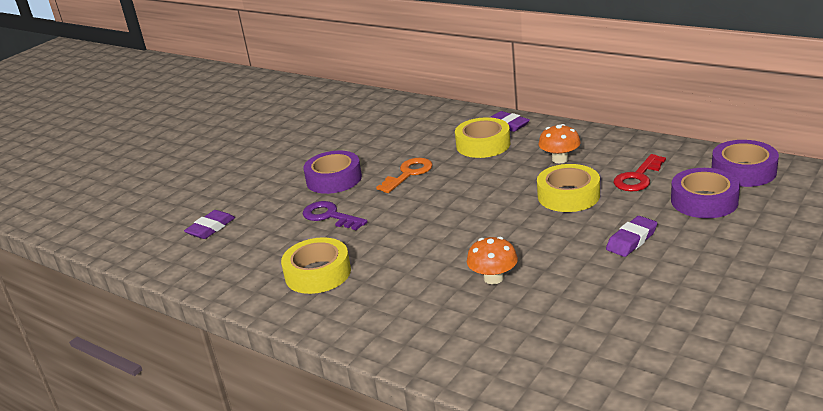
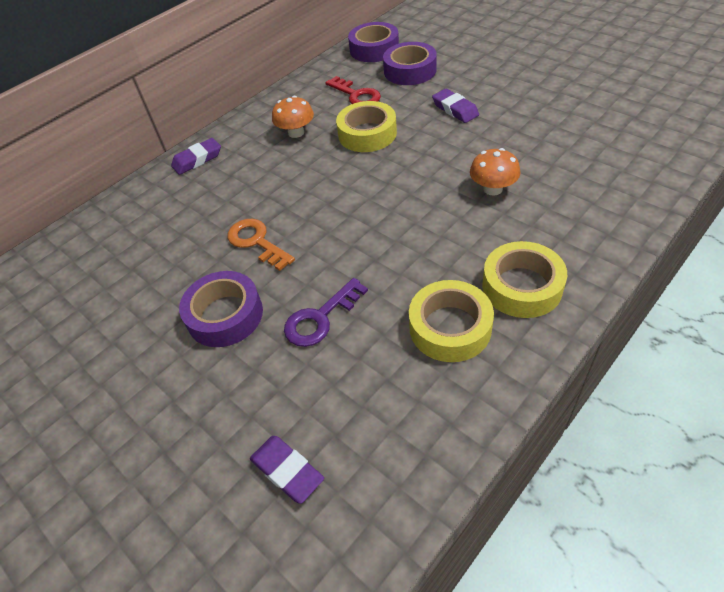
camera: 80 degrees left, 20 degrees up
yellow tape [455,117,510,158] -> yellow tape moved to [482,241,567,318]

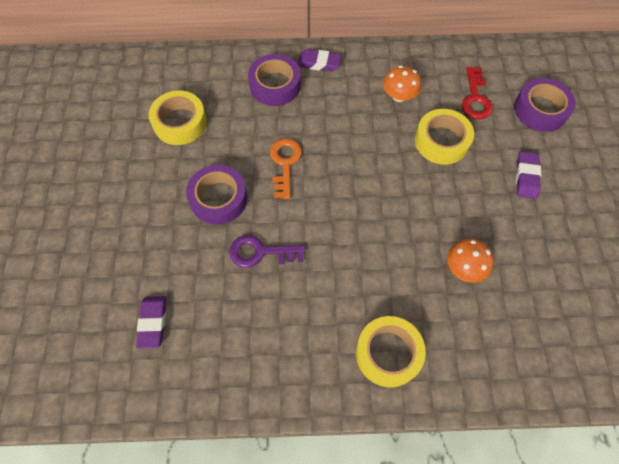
camera: 40 degrees right, 15 degrees up
purple tape [348,22,399,62] -> purple tape moved to [248,54,301,106]
yellow tape [409,280,494,362] -> yellow tape moved to [149,91,207,145]

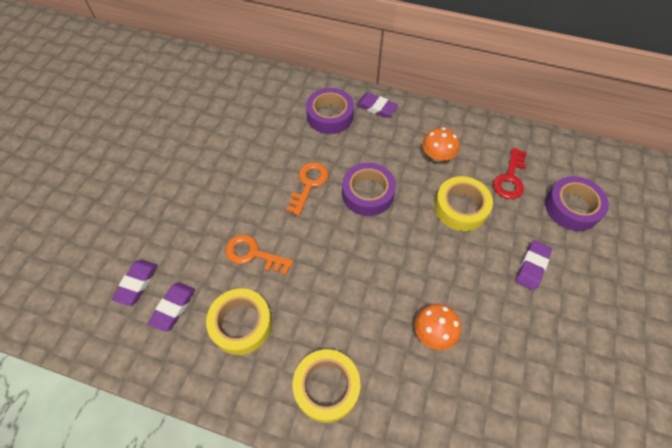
camera: 20 degrees right, 5 degrees down
yellow tape [149,91,207,145] -> yellow tape moved to [206,288,272,355]
purple tape [186,165,248,225] -> purple tape moved to [342,163,396,216]
purple key [229,235,305,268] -> orange key [225,235,294,275]
none -> purple eraser [148,282,195,332]

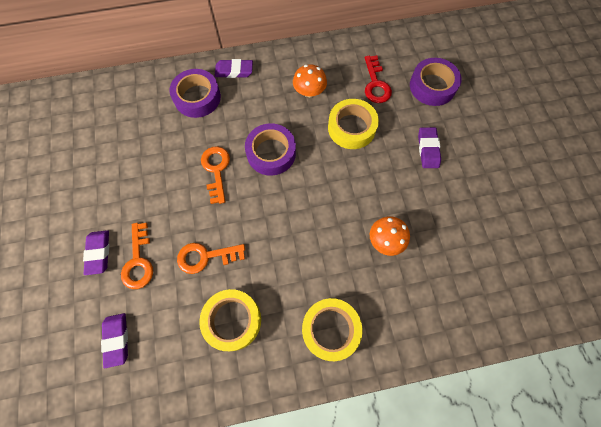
camera: 30 degrees left, 10 degrees up
purple eraser [148,282,195,332] -> purple eraser moved to [83,230,109,275]
none -> orange key [121,223,153,289]

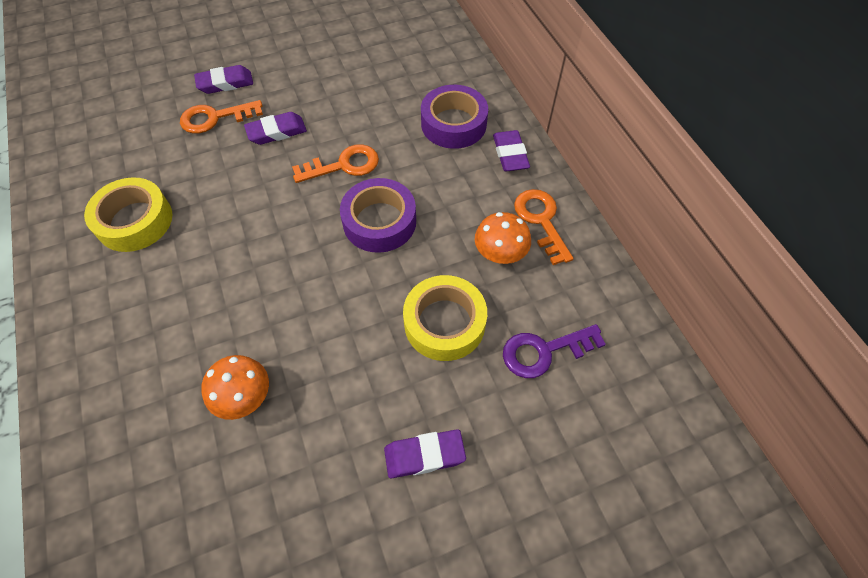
camera: 80 degrees right, 10 degrees down
purple eraser [101,313,128,368] -> purple eraser moved to [244,112,307,145]
orange key [177,243,245,274] -> orange key moved to [514,189,574,265]
yellow tape [302,298,362,361] -> none
red key [364,55,392,103] -> purple key [503,324,606,378]
purple tape [410,58,461,106] -> none

